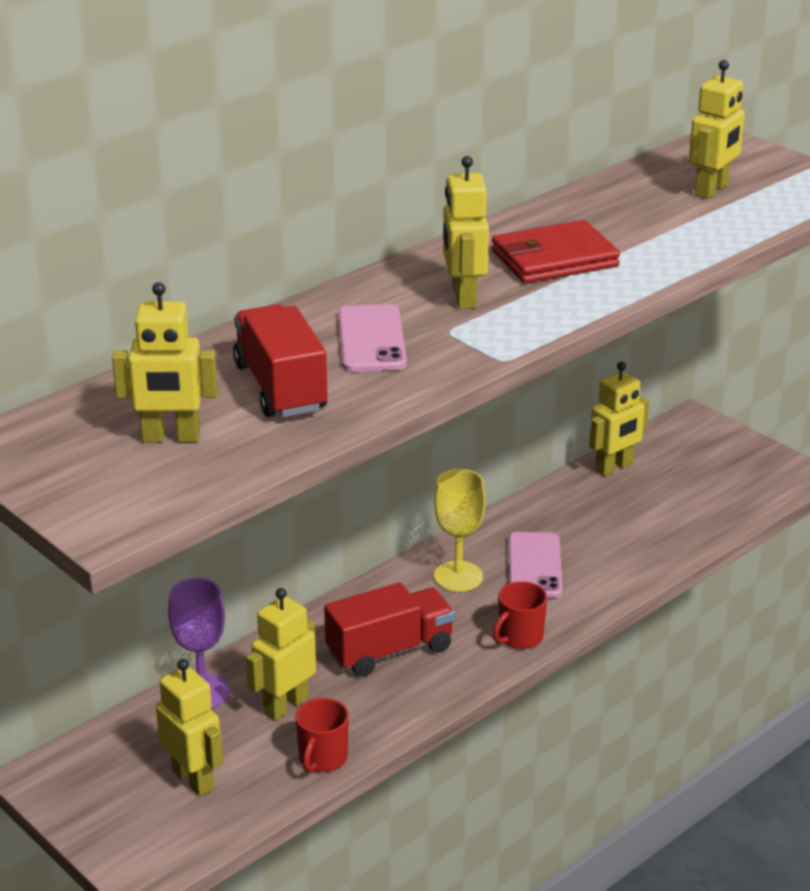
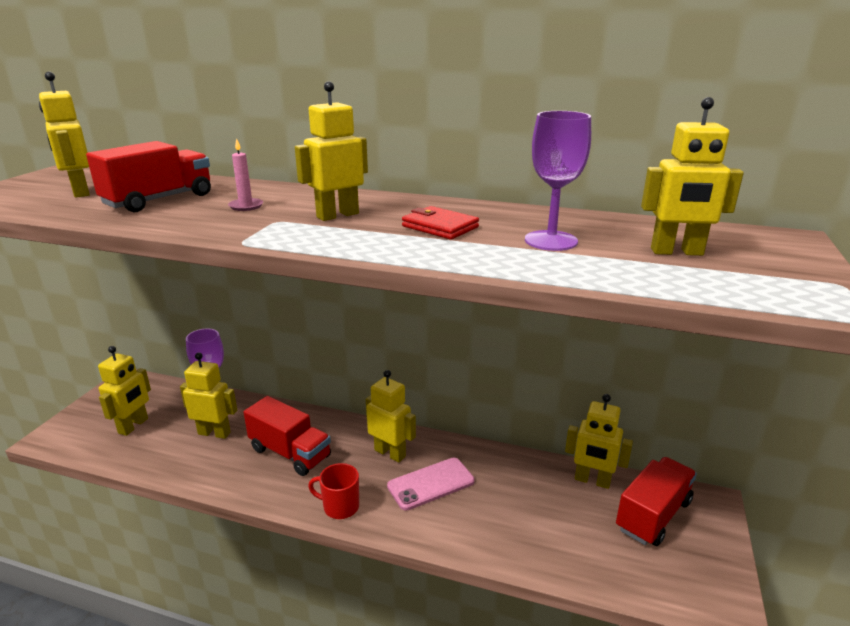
camera: 60 degrees right, 5 degrees down
red mug [295,698,349,773] -> none
pink phone [338,304,407,372] -> pink candle [228,138,263,211]
yellow goblet [434,469,486,592] -> yellow robot [366,370,416,462]
red wallet [492,220,620,283] -> red wallet [402,206,479,240], size x0.65
none -> purple goblet [525,111,591,251]
none -> red truck [616,457,697,546]

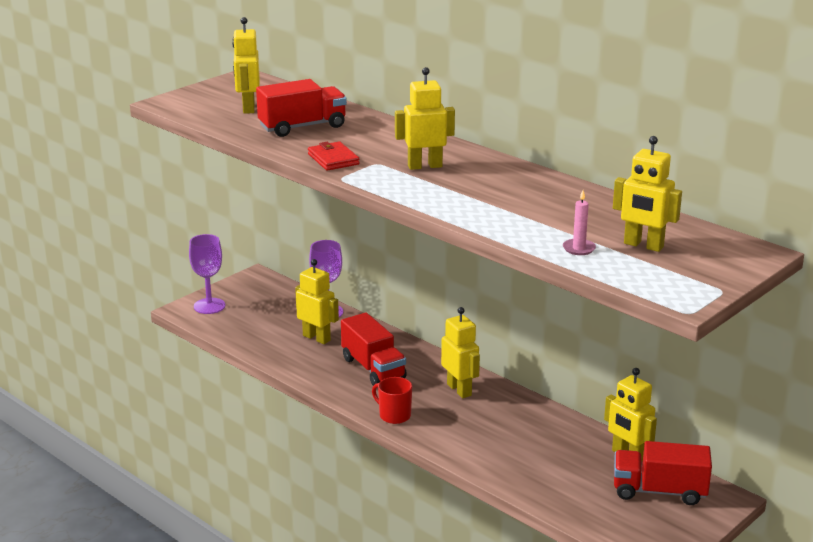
camera: 25 degrees right, 0 degrees up
yellow robot [98,346,151,436] -> none
pink candle [228,138,263,211] -> pink candle moved to [563,190,596,255]
pink phone [387,458,475,511] -> none
red wallet [402,206,479,240] -> red wallet moved to [308,141,359,171]
purple goblet [525,111,591,251] -> purple goblet moved to [189,234,225,314]
red truck [616,457,697,546] -> red truck turned 150 degrees counterclockwise [614,441,712,505]

